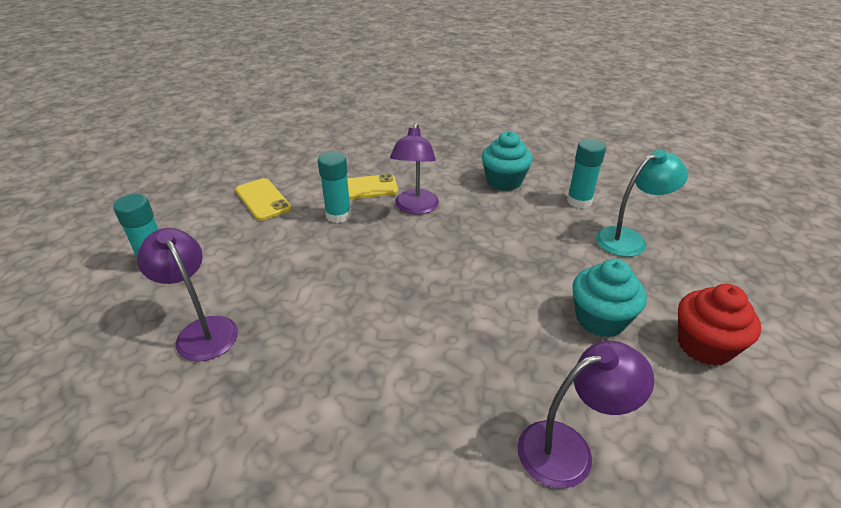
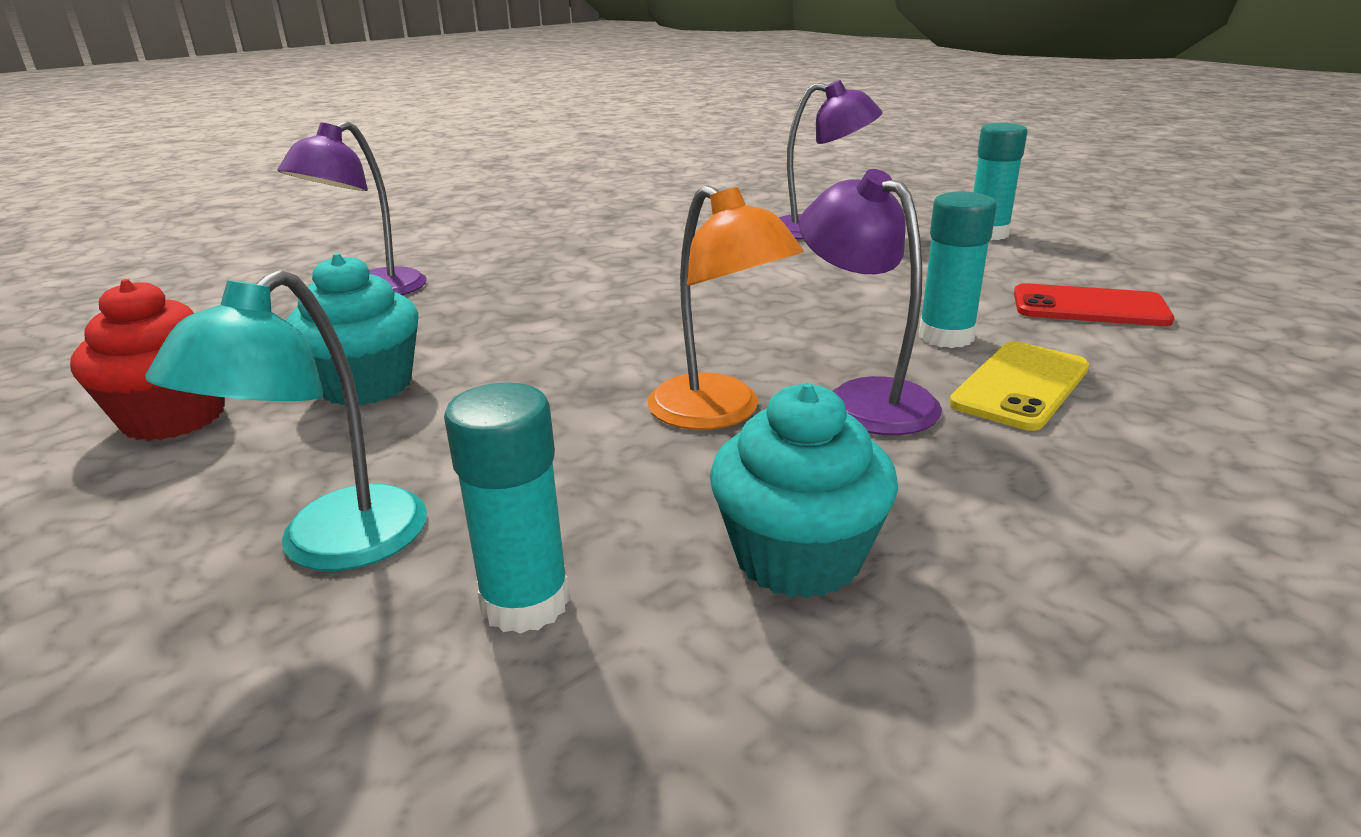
camera: 140 degrees right, 10 degrees down
yellow phone [235,178,292,221] -> red phone [1014,283,1174,326]
none -> orange lamp [648,185,804,430]

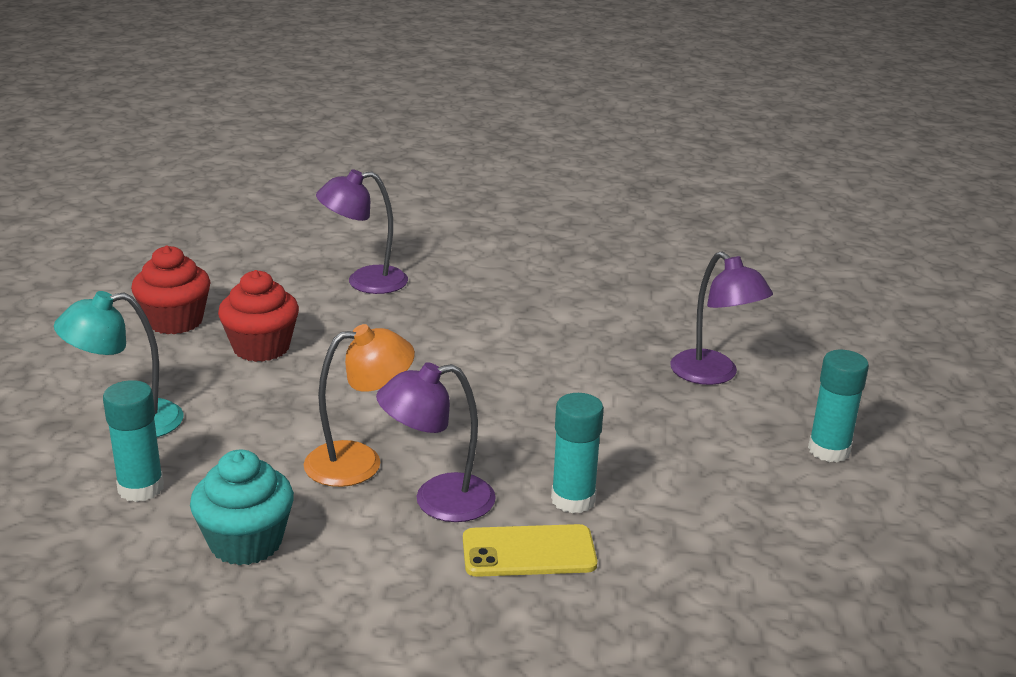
camera: 45 degrees right, 0 degrees up
turquoise cupcake [285,253,418,406] -> red cupcake [218,270,299,362]
orange lamp [648,185,804,430] -> orange lamp turned 120 degrees counterclockwise [304,324,415,487]
purple lamp [799,169,942,435] -> purple lamp turned 120 degrees counterclockwise [376,362,496,522]
red phone [1014,283,1174,326] -> none

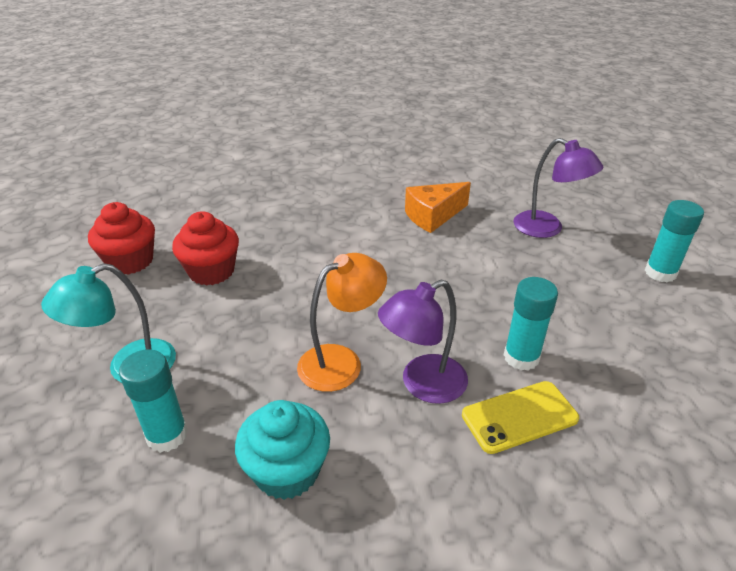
camera: 15 degrees left, 10 degrees up
purple lamp [316,169,408,294] -> none
none -> orange cheese [405,182,471,233]

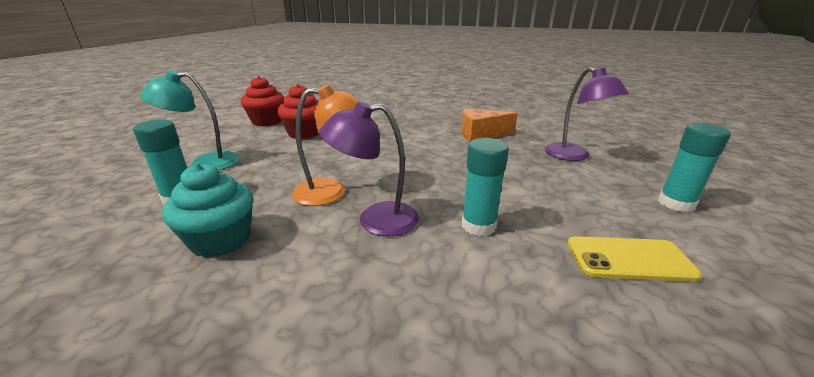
camera: 25 degrees right, 10 degrees down
yellow phone [462,381,579,454] -> yellow phone moved to [567,236,702,282]

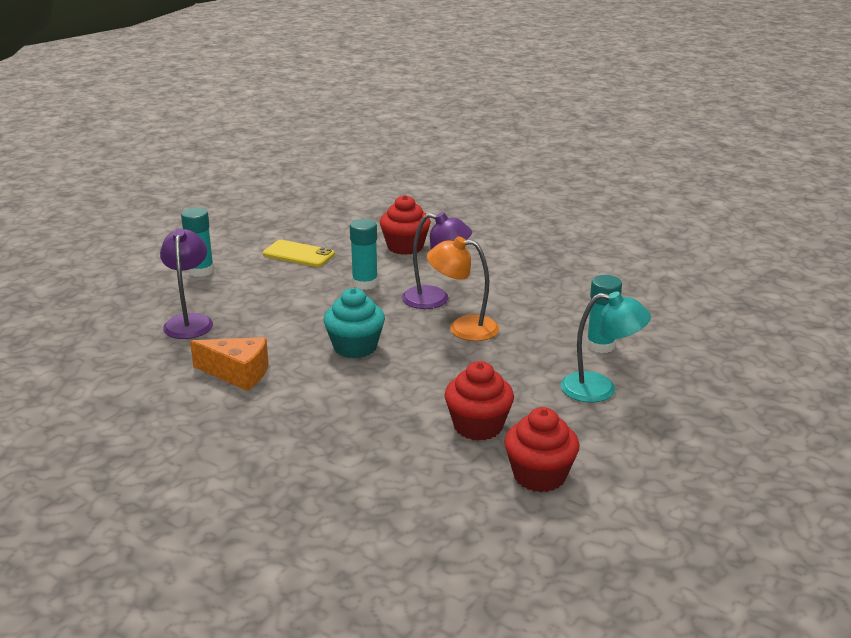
camera: 160 degrees left, 0 degrees up
turquoise cupcake [162,163,253,258] -> turquoise cupcake moved to [324,288,385,358]
none -> red cupcake [380,195,431,255]

